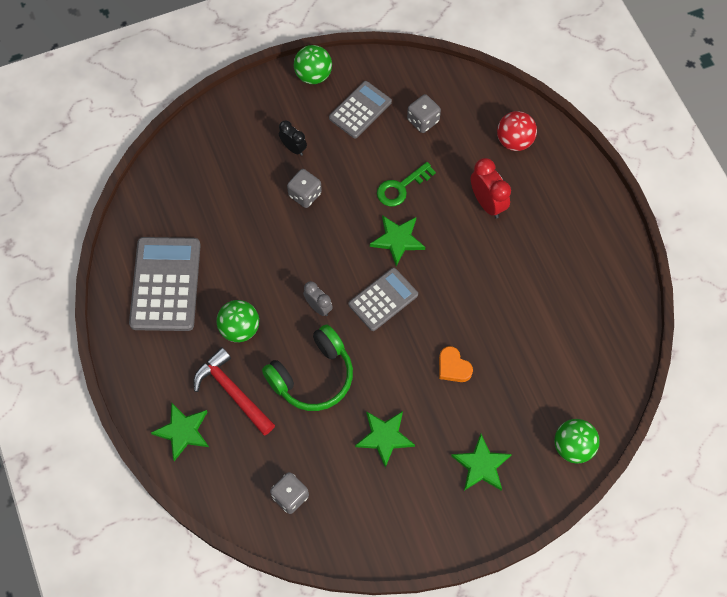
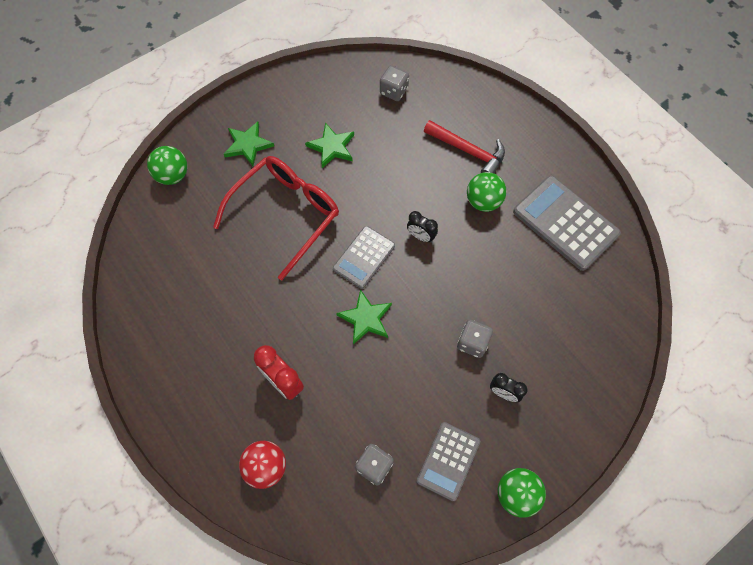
camera: 165 degrees right, 0 degrees up
grey calculator [129,237,201,331] -> grey calculator turned 150 degrees clockwise [513,176,621,271]
green star [151,403,209,461] -> none
green headphones [262,325,353,411] -> none
grey clock [303,281,333,316] -> black clock [407,211,438,243]
green key [377,162,436,206] -> none
orange heart [439,346,473,382] -> red glasses [213,156,339,280]

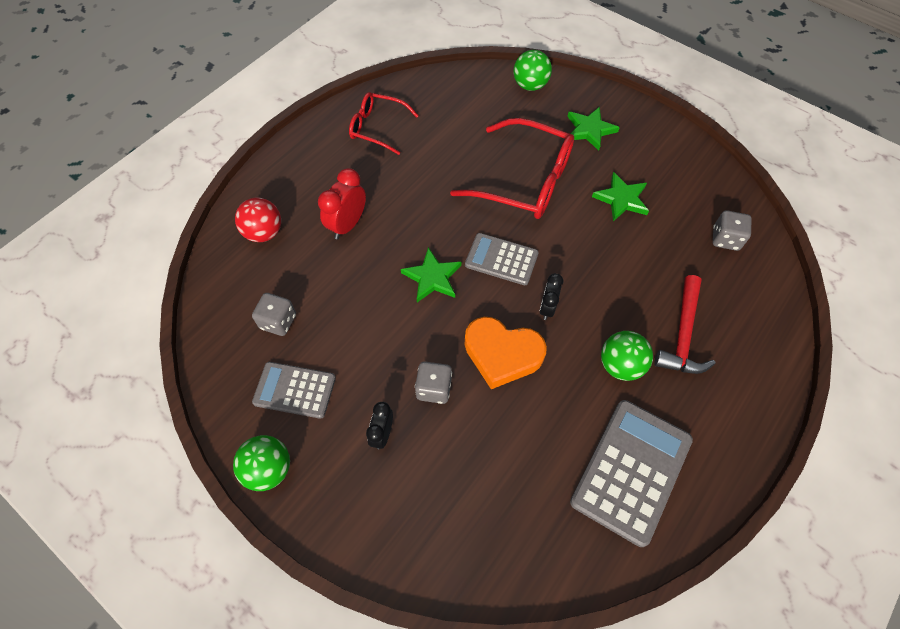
camera: 75 degrees right, 5 degrees down
none -> red glasses [349,92,419,155]
none -> orange heart [465,317,547,389]

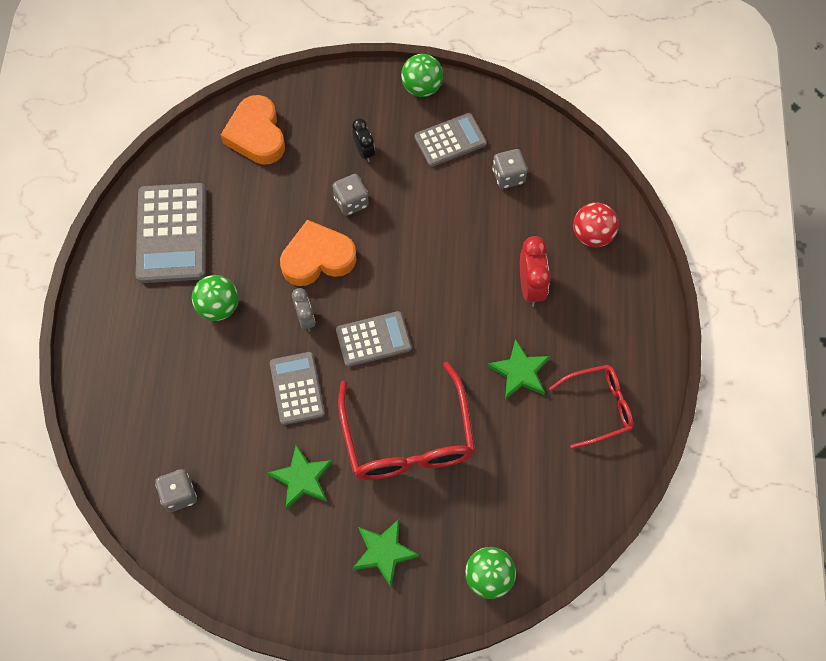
camera: 145 degrees right, 5 degrees up
green star [401,247,461,302] -> green star moved to [487,339,550,399]
red glasses [450,118,574,219] -> red glasses turned 90 degrees counterclockwise [338,362,475,480]
black clock [540,273,563,320] -> grey clock [292,288,315,332]
red hammer [654,275,715,374] -> none
none -> orange heart [221,95,285,165]
none -> grey calculator [270,352,325,425]

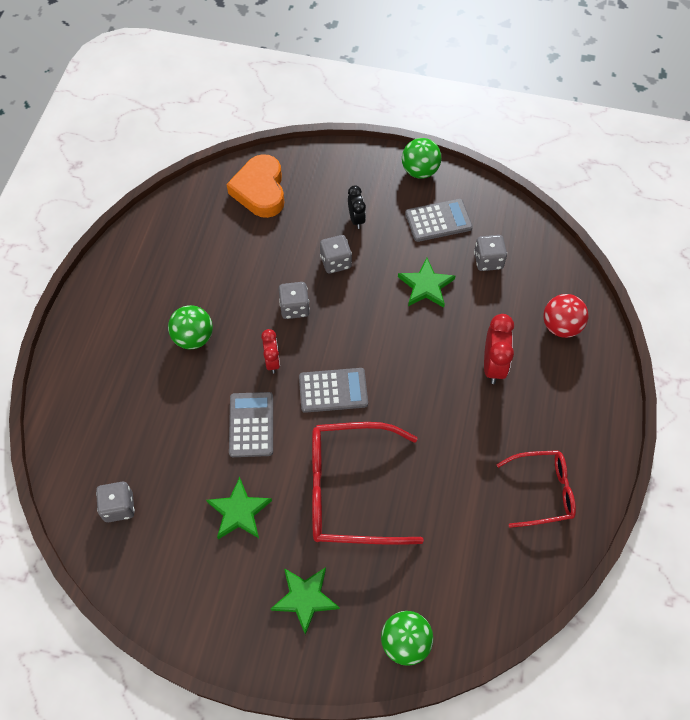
camera: 10 degrees right, 5 degrees down
grey calculator [136,183,206,283] -> none
orange heart [280,220,357,286] -> grey dice [279,282,310,319]
grey clock [292,288,315,332] -> red clock [261,329,280,374]
red glasses [338,362,475,480] -> red glasses turned 90 degrees clockwise [312,422,424,545]
green star [487,339,550,399] -> green star moved to [398,258,455,308]

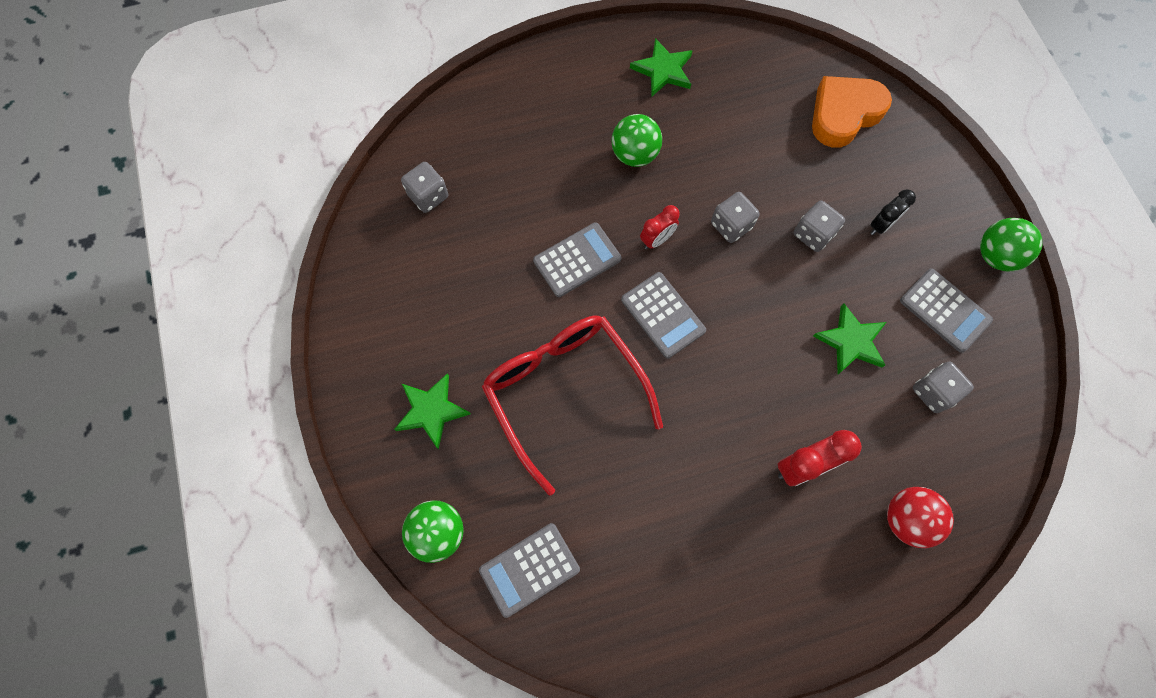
camera: 60 degrees right, 10 degrees up
green star [206,477,272,539] -> green star moved to [630,38,693,97]
red glasses [496,450,576,528] -> none
none -> grey calculator [479,523,580,618]

